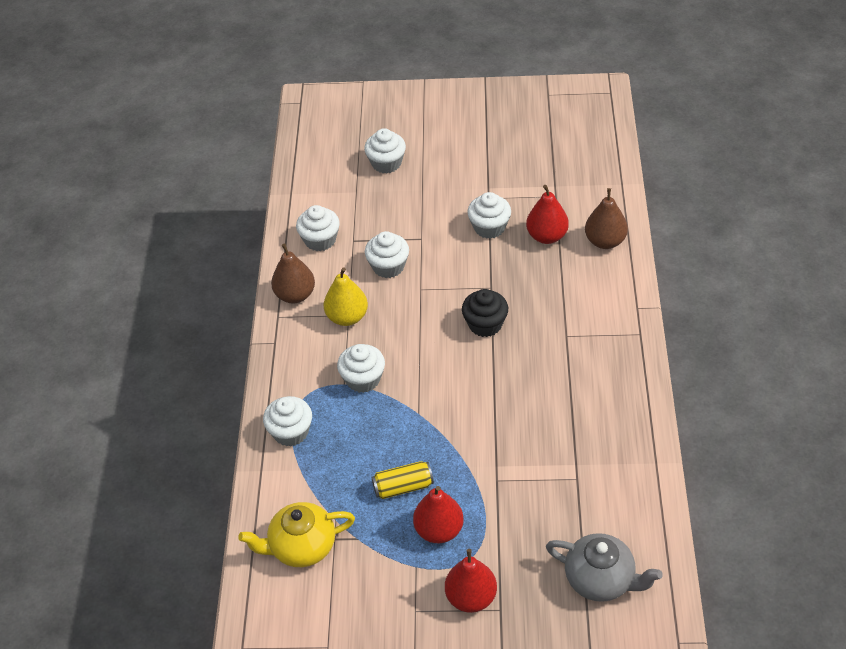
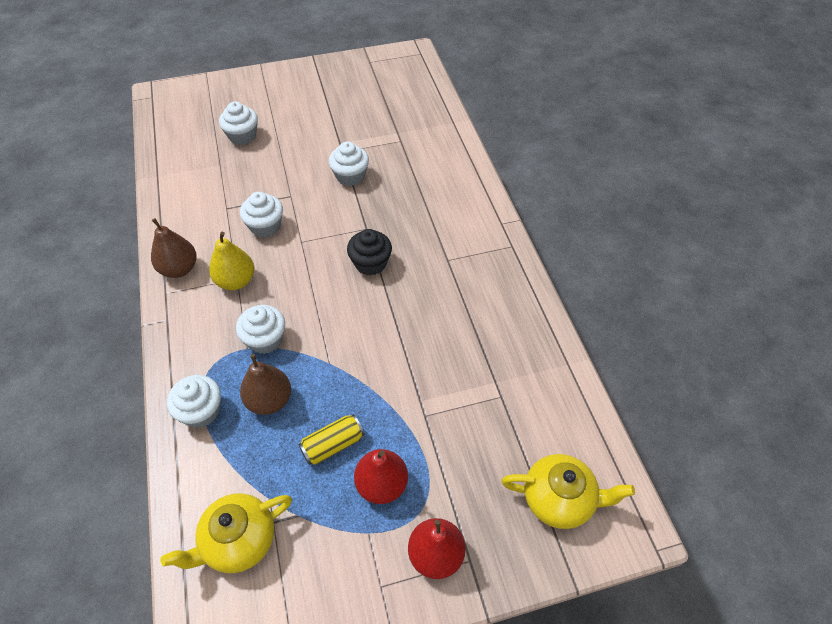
camera: 20 degrees left, 5 degrees up
white cupcake [296,205,340,252] -> none
red pear [526,185,569,244] -> none
grey teapot [546,533,663,602] -> yellow teapot [501,454,635,529]
brown pear [585,188,628,249] -> brown pear moved to [240,354,291,415]

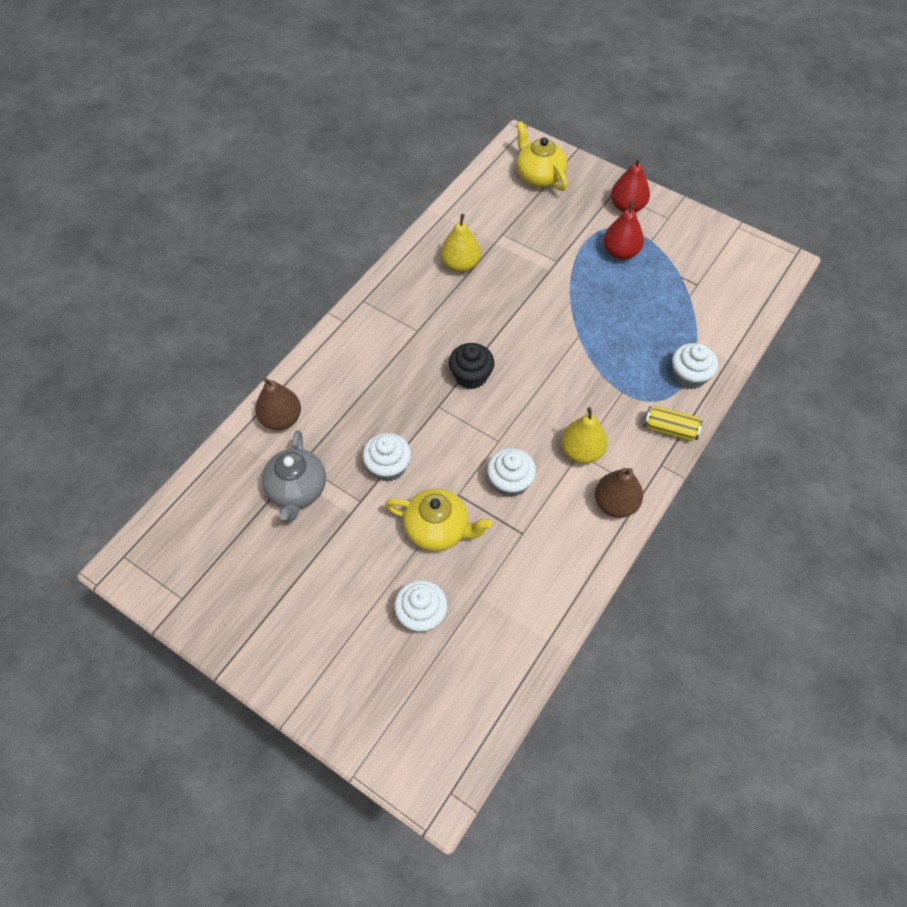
camera: 130 degrees left, 5 degrees up
yellow teapot [160,493,292,573] -> yellow teapot moved to [385,488,492,551]
white cupcake [236,305,285,354] -> none
brown pear [240,354,291,415] -> brown pear moved to [255,378,301,430]
yellow can [299,414,364,465] -> yellow can moved to [644,406,703,441]
none -> grey teapot [262,430,326,522]
none -> yellow pear [441,214,481,273]

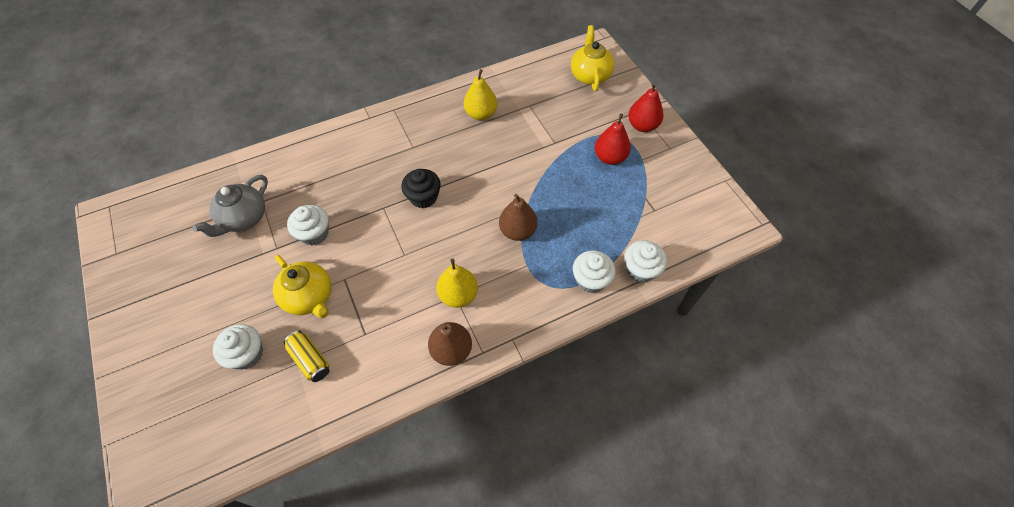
camera: 30 degrees right, 0 degrees up
brown pear [255,378,301,430] -> brown pear moved to [499,194,538,241]
white cupcake [487,448,536,497] -> white cupcake moved to [624,240,667,283]
yellow can [644,406,703,441] -> yellow can moved to [284,331,330,382]

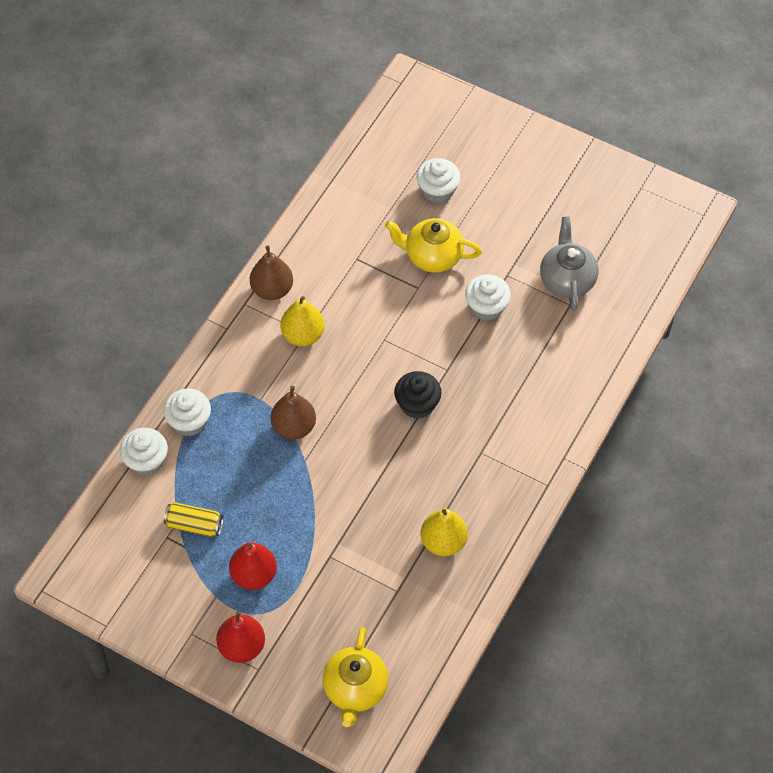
camera: 145 degrees right, 0 degrees up
yellow can [284,331,330,382] -> yellow can moved to [164,502,224,537]
yellow teapot [571,25,614,91] -> yellow teapot turned 45 degrees clockwise [323,627,389,727]

